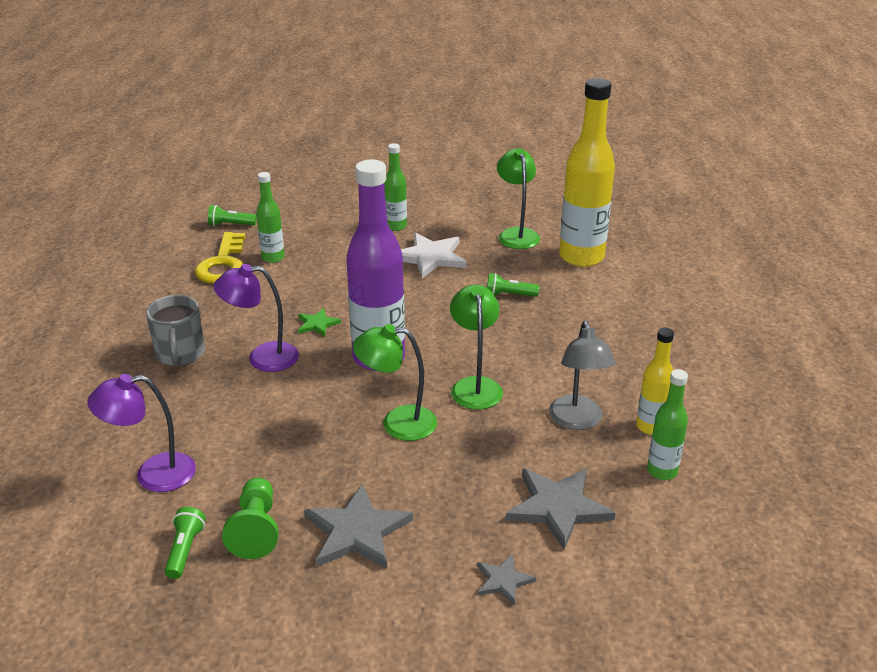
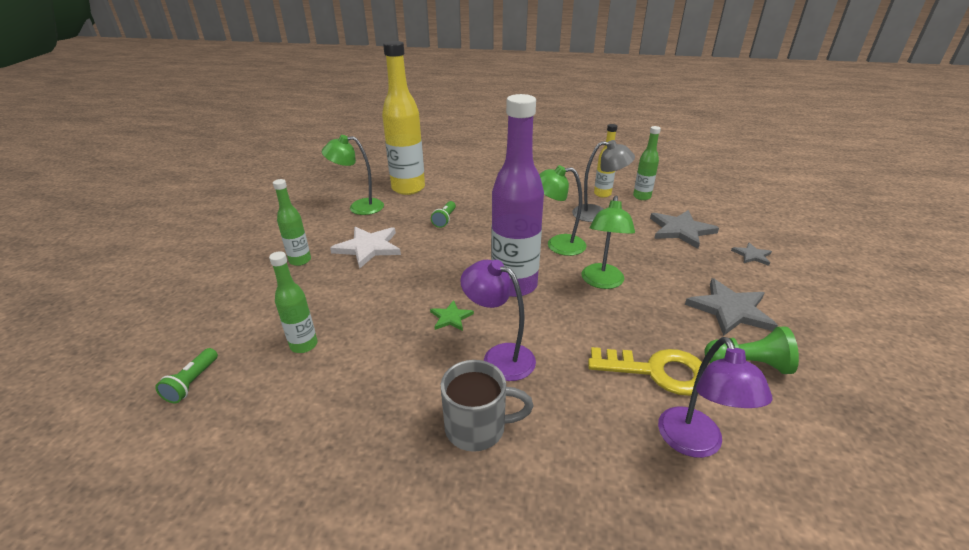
camera: 80 degrees left, 0 degrees up
green flashlight [164,507,206,579] -> none
yellow key [195,232,245,284] -> yellow key moved to [588,347,702,396]
purple lamp [214,264,299,372] -> purple lamp turned 120 degrees clockwise [460,260,536,381]

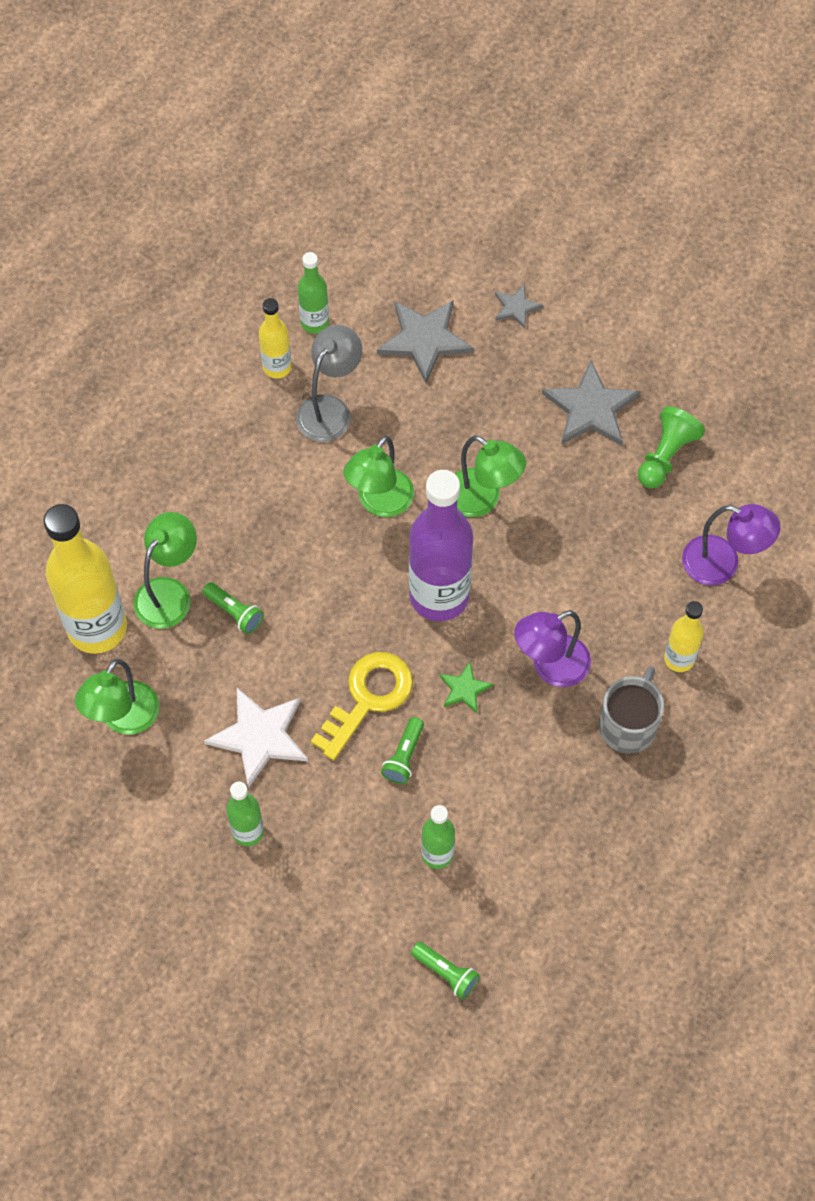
camera: 65 degrees left, 30 degrees up
yellow key [588,347,702,396] -> yellow key moved to [311,652,413,761]
none -> green lamp [134,512,197,629]
none -> green flashlight [381,717,424,784]
none -> yellow bottle [664,601,704,672]

